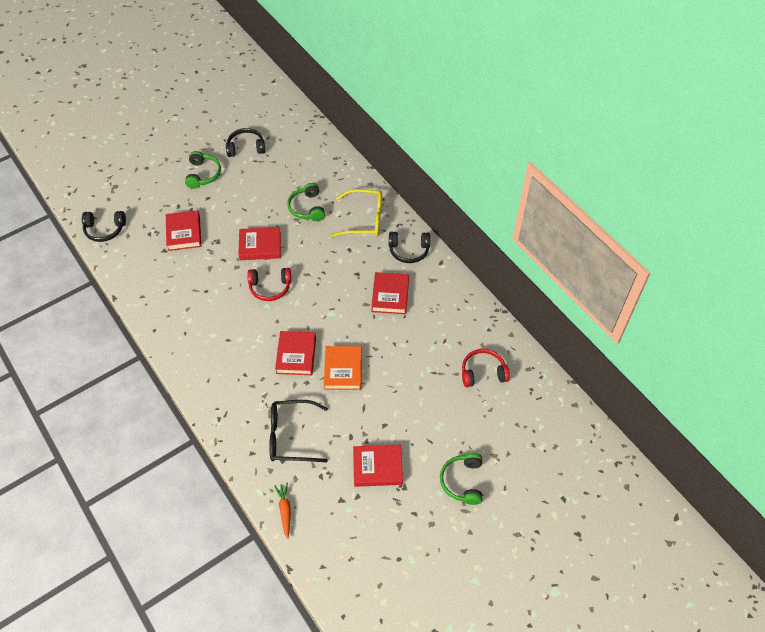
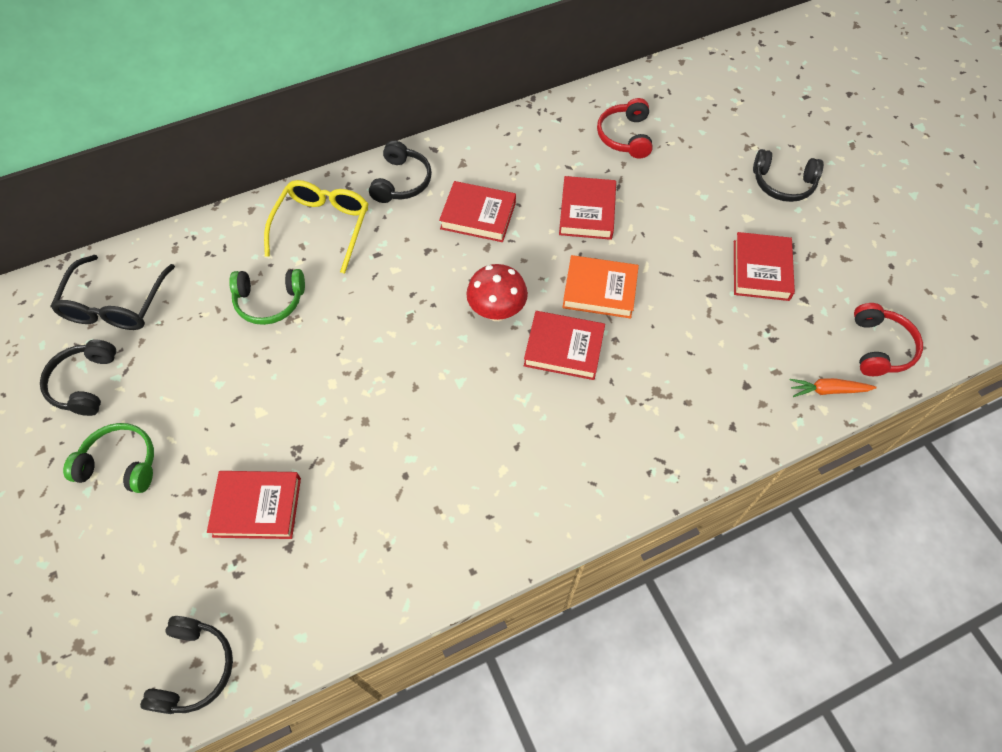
camera: 80 degrees left, 5 degrees up
red book [238,227,281,260] -> red book moved to [559,176,616,240]
red headphones [247,268,291,301] -> red headphones moved to [854,303,923,376]
black glasses [269,400,328,463] -> black glasses moved to [51,255,175,330]
green headphones [440,453,482,505] -> black headphones [753,149,824,202]
none -> red mushroom [466,264,528,321]

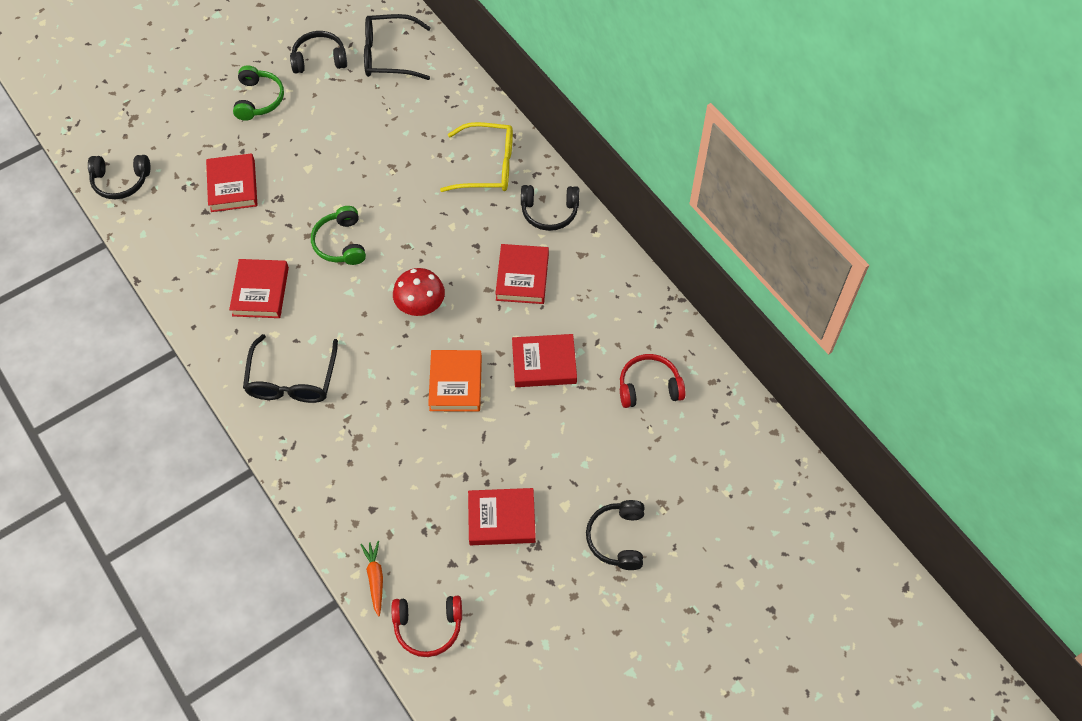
camera: 80 degrees right, 0 degrees up
green headphones [229,269,305,325] -> green headphones moved to [311,206,366,265]
red book [524,311,605,380] -> red book moved to [229,259,289,318]
none -> black glasses [243,334,338,403]

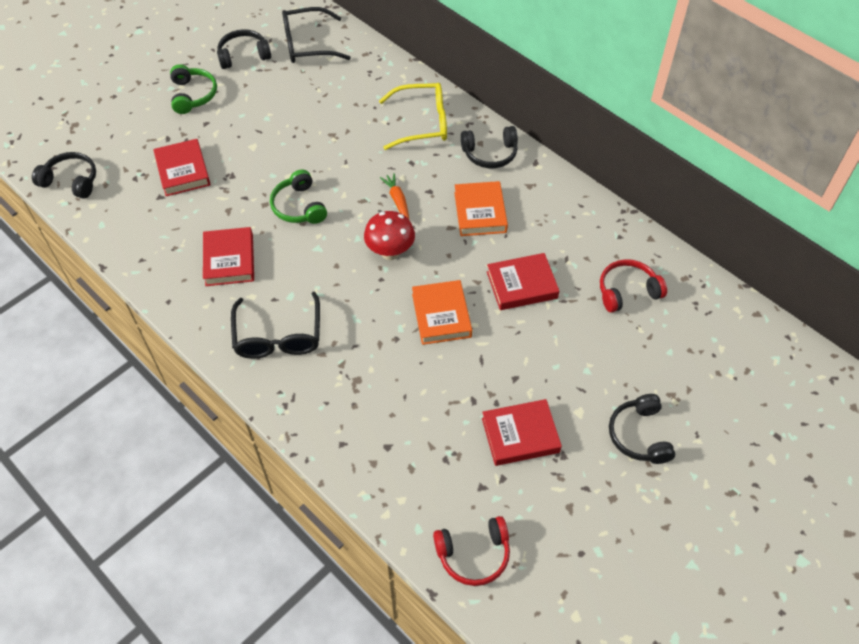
camera: 10 degrees left, 5 degrees down
black headphones [88,155,150,199] -> black headphones turned 150 degrees counterclockwise [32,152,96,199]
orange carrot [361,541,383,617] -> orange carrot moved to [380,173,409,219]
red book [495,244,549,304] -> orange book [454,181,508,236]

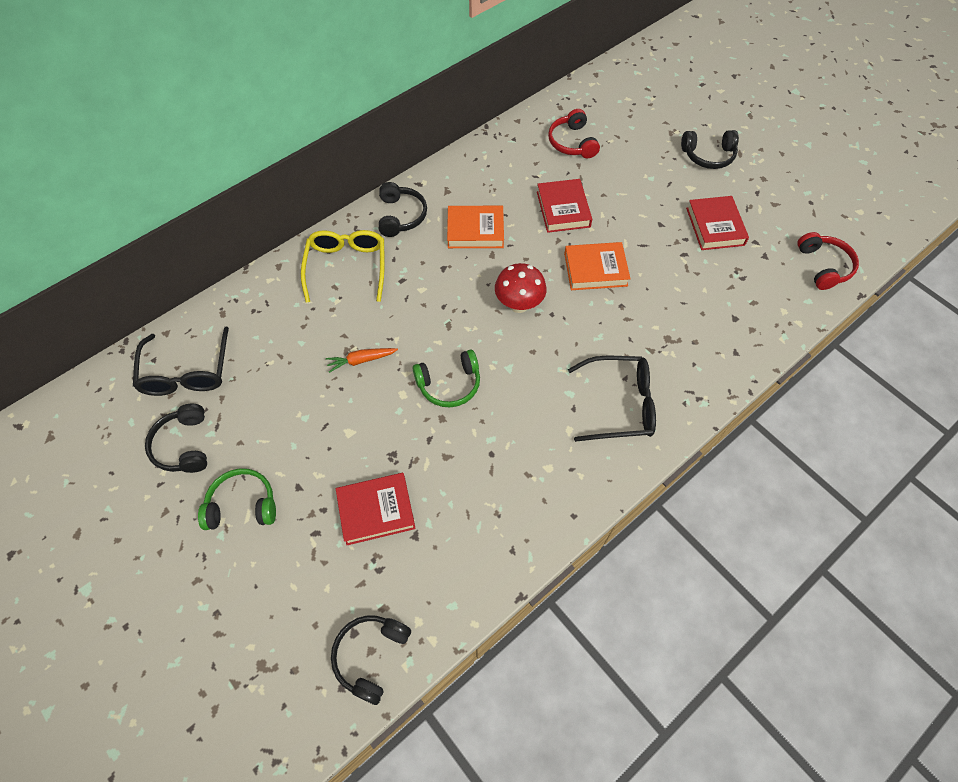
camera: 85 degrees left, 5 degrees up
red book [203,227,254,286] -> none
orange carrot [380,173,409,219] -> orange carrot moved to [326,348,398,373]

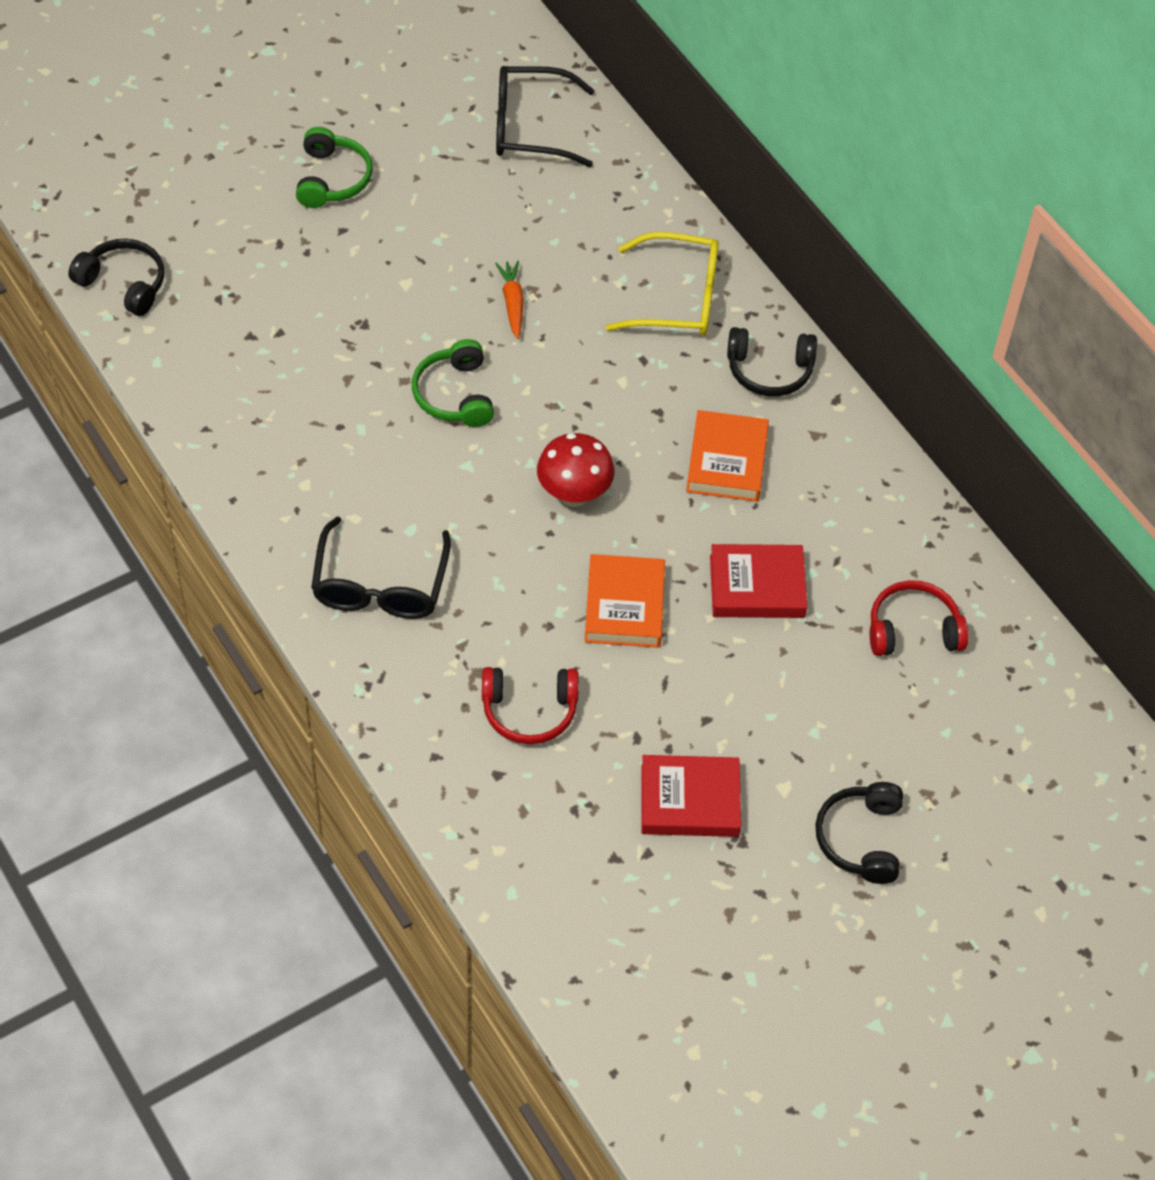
camera: 95 degrees right, 5 degrees down
black headphones [145,404,207,473] -> none
red book [336,473,416,545] -> none
red headphones [797,232,859,290] -> red headphones moved to [482,667,579,744]

